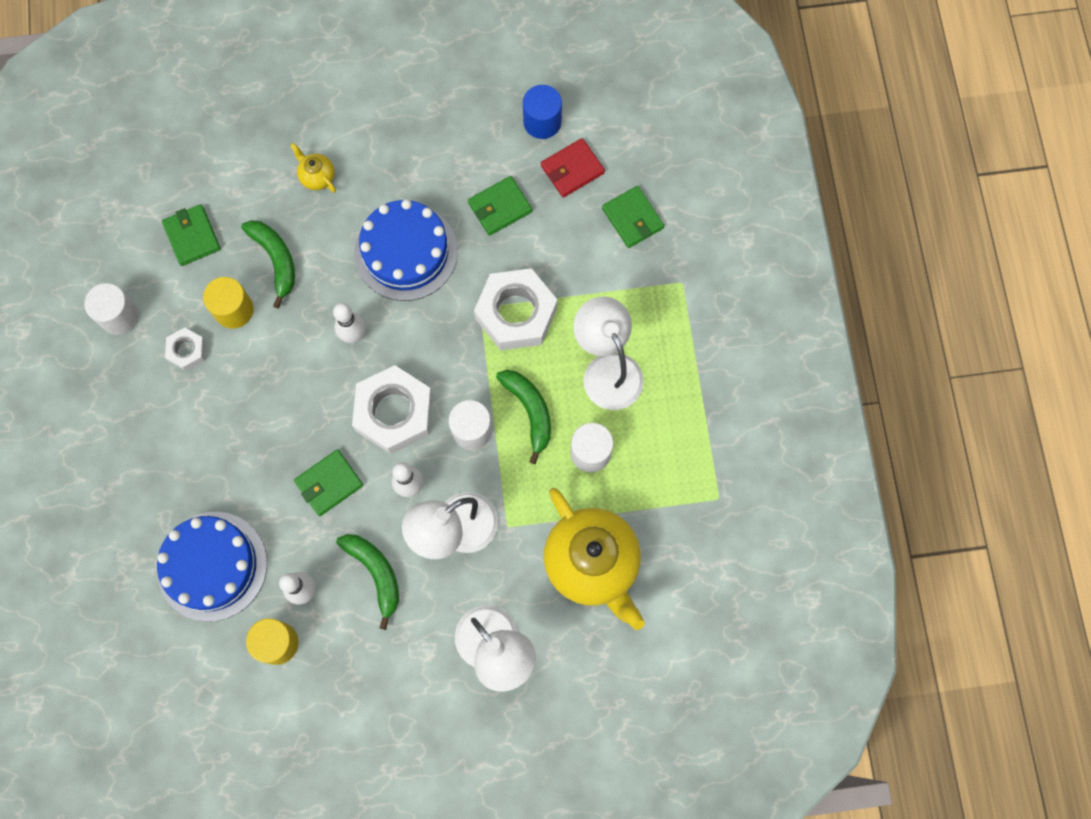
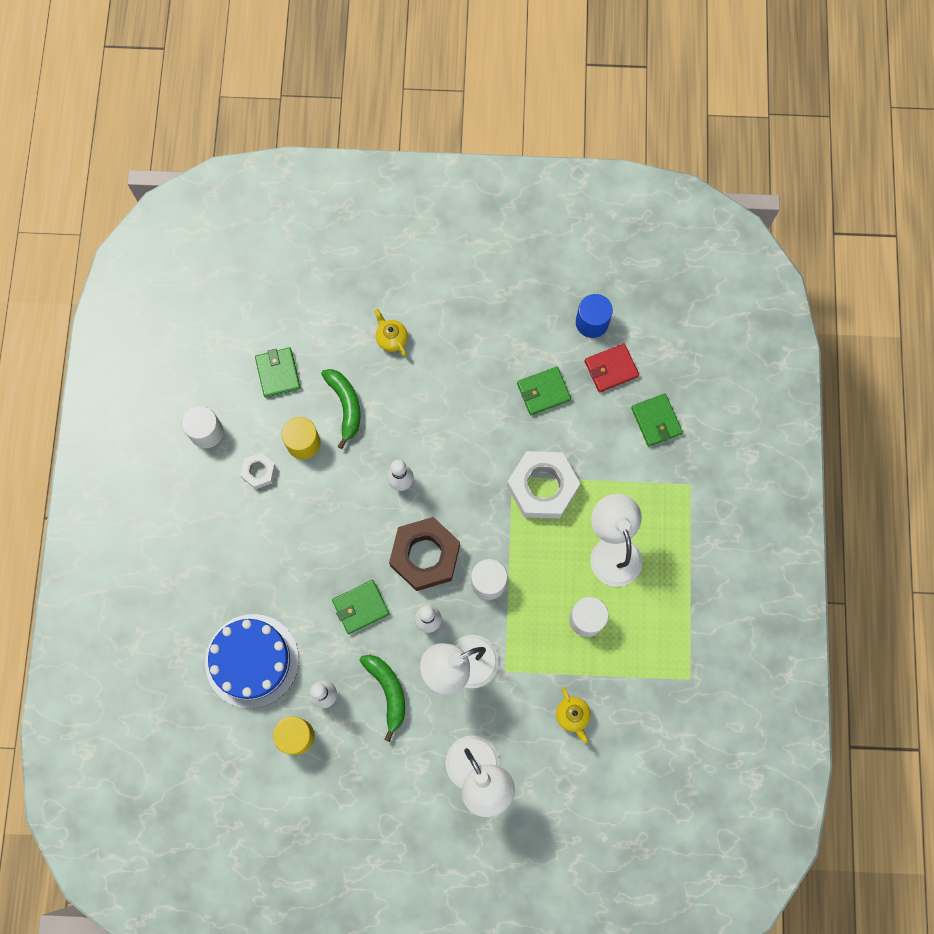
camera: 10 degrees right, 0 degrees up
white nut [352,365,433,454] -> brown nut [389,517,460,591]
blue cake [355,199,458,301] -> none
green banana [496,370,551,464] -> none
yellow teapot [544,488,645,630] -> yellow teapot [556,687,591,744], size x0.42

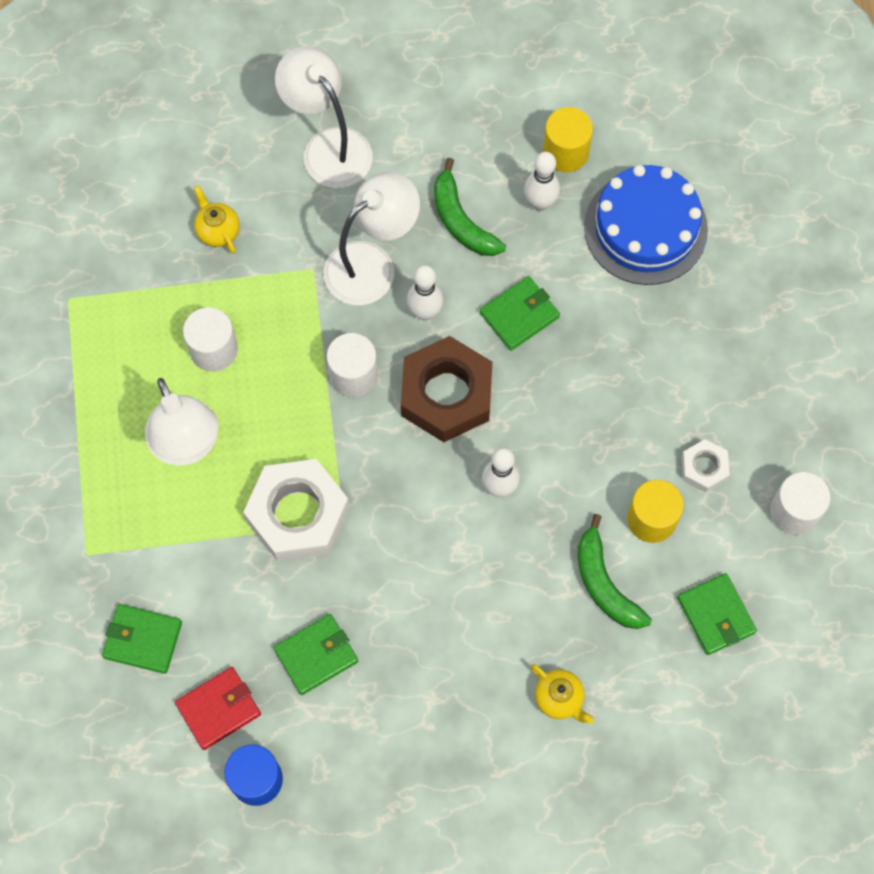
camera: 170 degrees right, 5 degrees down
green wallet [631,393,683,447] -> green wallet turned 45 degrees counterclockwise [102,604,182,674]

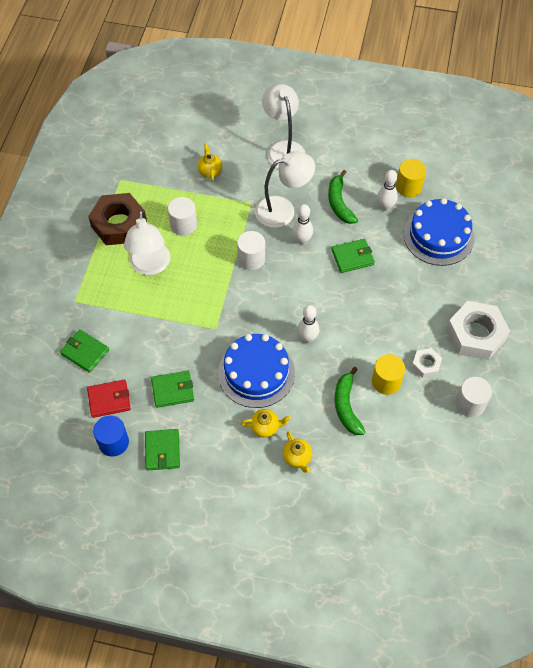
camera: 20 degrees right, 10 degrees down
white nut [243,459,349,561] -> white nut moved to [446,301,510,360]
brown nut [401,336,492,442] -> brown nut moved to [88,193,147,245]
green wallet [677,573,757,655] -> green wallet moved to [145,429,180,470]
none -> blue cake [218,334,295,408]
none -> yellow teapot [241,409,291,438]

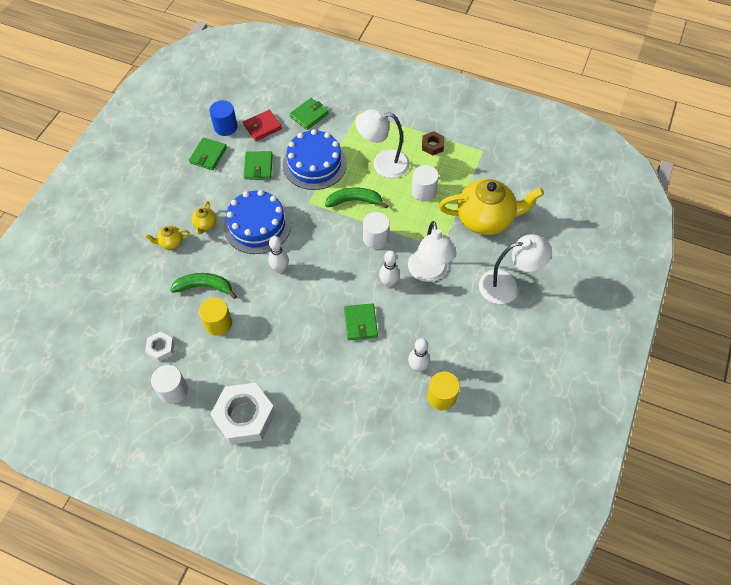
camera: 100 degrees right, 0 degrees up
red wallet [87,380,131,418] -> red wallet turned 60 degrees clockwise [243,110,282,141]
brown nut [88,193,147,245] -> brown nut [422,131,444,156], size x0.50
green wallet [145,429,180,470] -> green wallet turned 75 degrees counterclockwise [189,138,227,170]
yellow teapot [197,143,222,182] -> yellow teapot [439,179,544,235], size x2.38
green banana [328,170,358,224] -> green banana moved to [325,188,388,208]
blue cake [403,198,475,266] -> blue cake moved to [283,129,347,190]
white nut [412,348,442,378] -> white nut moved to [145,331,175,362]

